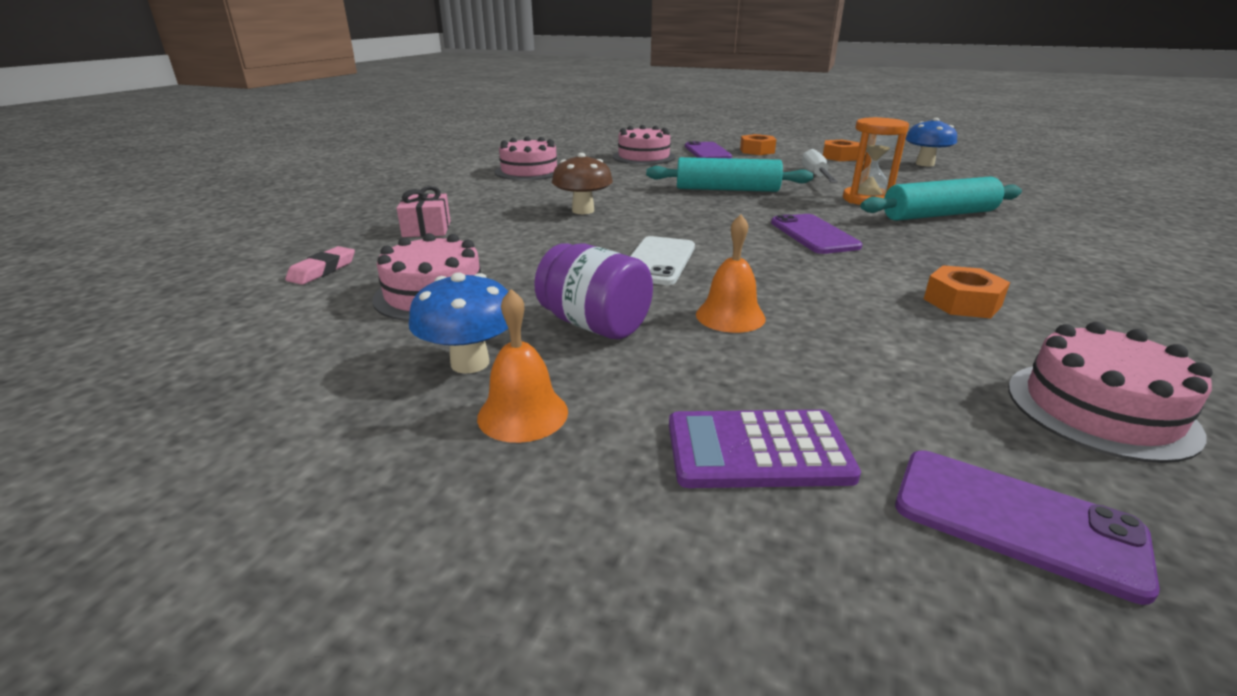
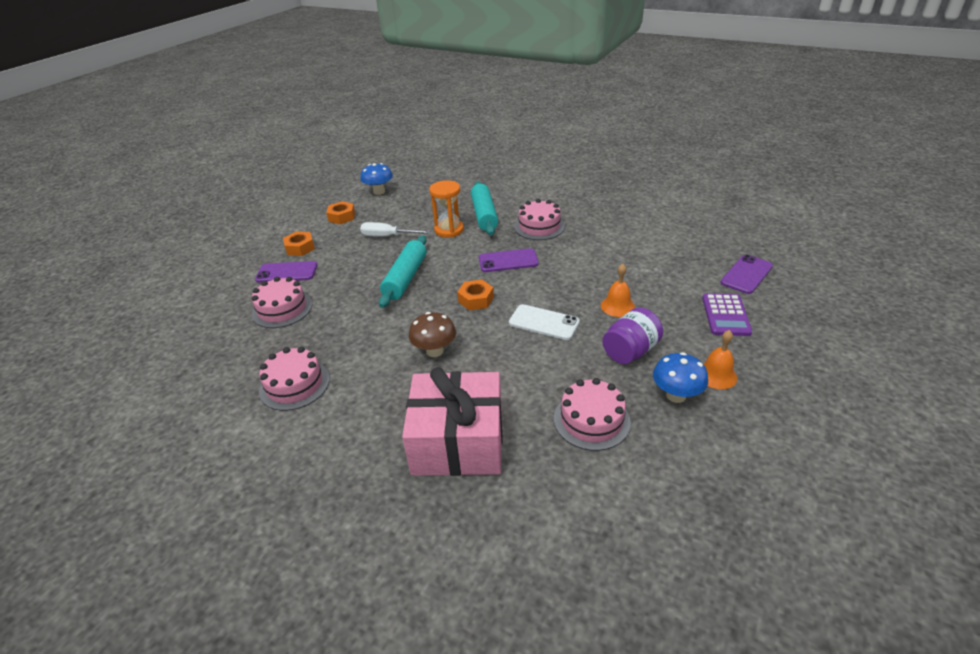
camera: 80 degrees left, 10 degrees up
pink eraser [285,246,355,285] -> none
pink gift [397,186,451,237] -> pink gift [402,367,503,476], size x2.31
orange nut [924,265,1010,318] -> orange nut moved to [457,279,494,311]
pink cake [1008,322,1213,463] -> pink cake moved to [514,199,565,240]

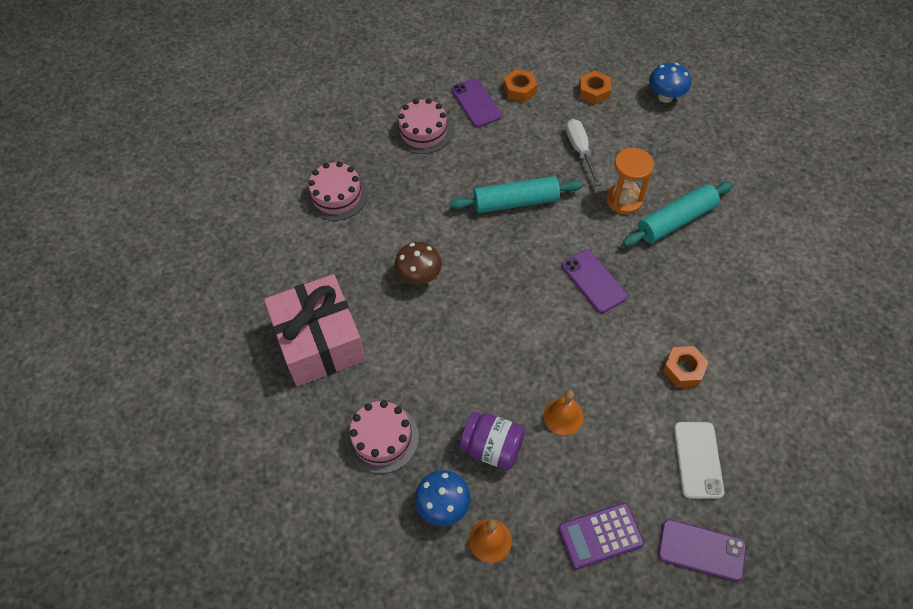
camera: 65 degrees right, 20 degrees up
orange nut [457,279,494,311] -> orange nut moved to [663,346,709,387]
white phone [509,304,580,340] -> white phone moved to [674,422,724,499]
pink cake [514,199,565,240] -> none

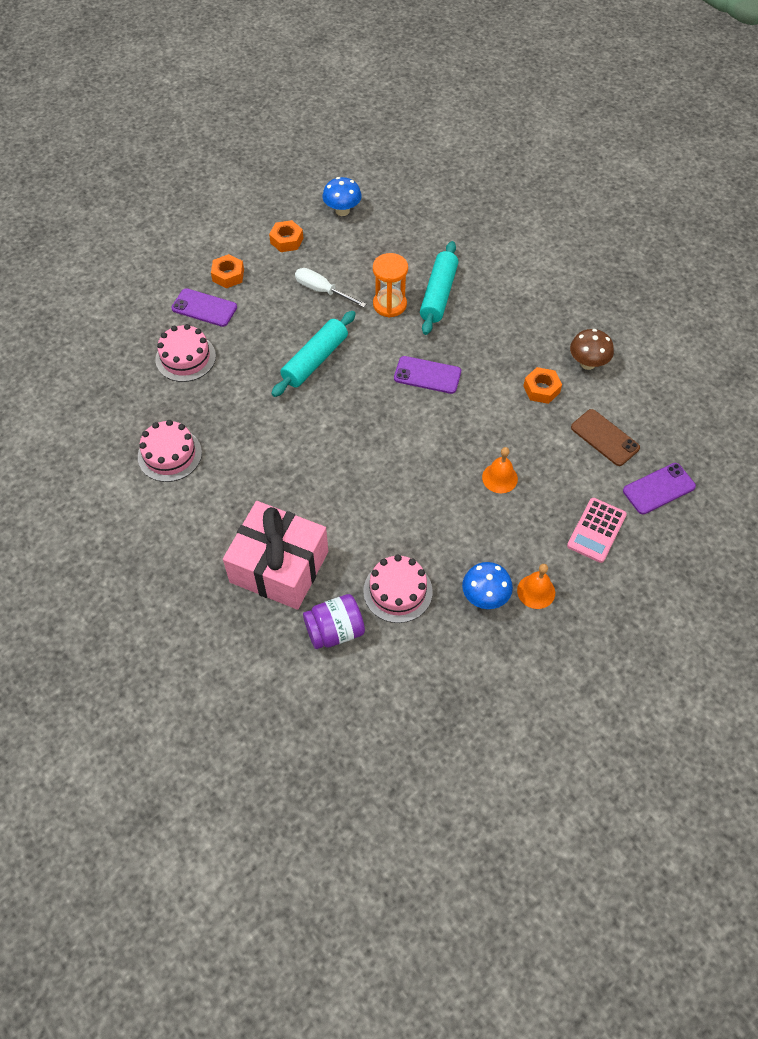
camera: 45 degrees left, 0 degrees up
brown mushroom [394,242,442,285] -> brown mushroom moved to [570,329,614,370]
purple jar [460,411,525,470] -> purple jar moved to [303,594,365,649]
purple calculator [558,503,644,569] -> pink calculator [567,498,627,563]
white phone [674,422,724,499] -> brown phone [571,409,640,466]

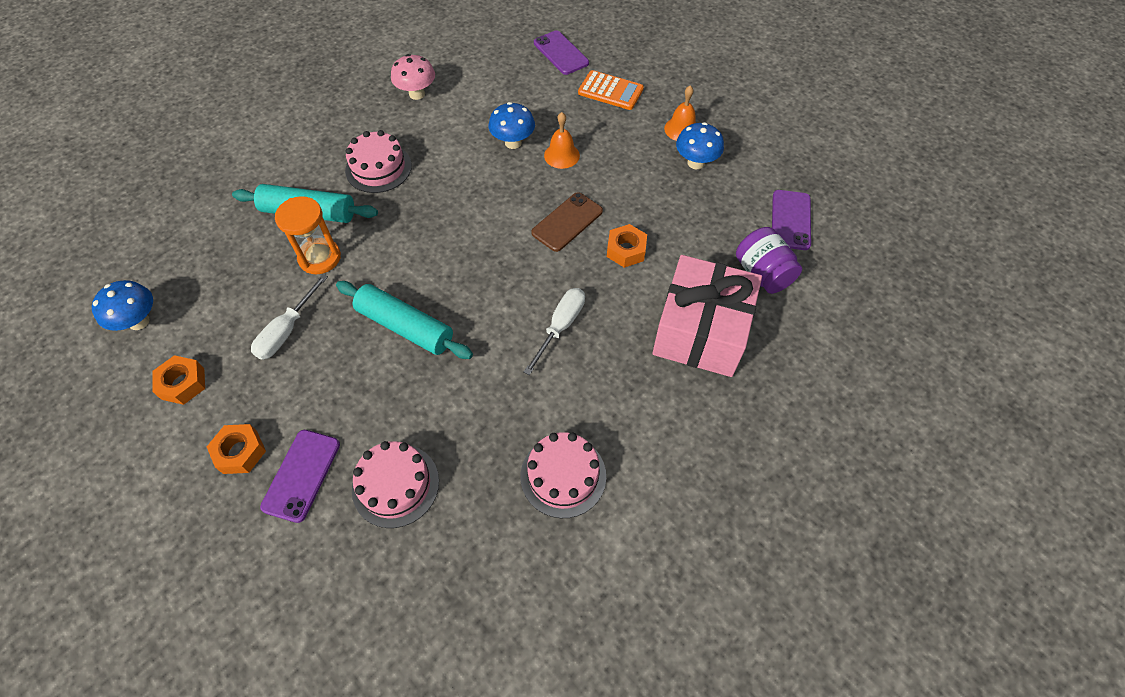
camera: 95 degrees left, 0 degrees up
pink cake [363,555,433,623] -> pink cake moved to [345,130,412,193]
purple phone [394,356,461,394] -> purple phone moved to [772,190,811,250]
orange nut [523,367,562,404] -> orange nut moved to [607,224,647,268]
pink calculator [567,498,627,563] -> orange calculator [578,70,644,110]
brown mushroom [570,329,614,370] -> pink mushroom [391,54,435,100]
brown phone [571,409,640,466] -> brown phone moved to [531,192,603,252]
none -> blue mushroom [489,102,535,149]
none -> white screwdriver [523,288,585,375]

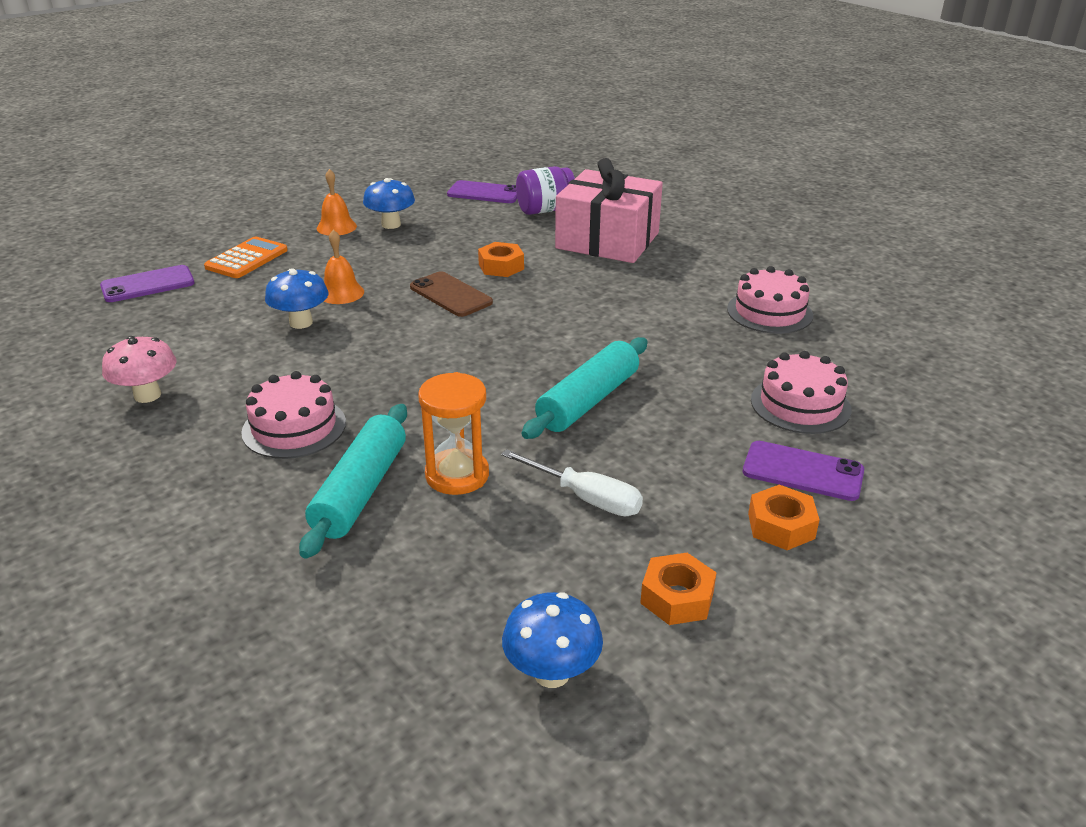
camera: 85 degrees left, 25 degrees down
white screwdriver [523,288,585,375] -> none

